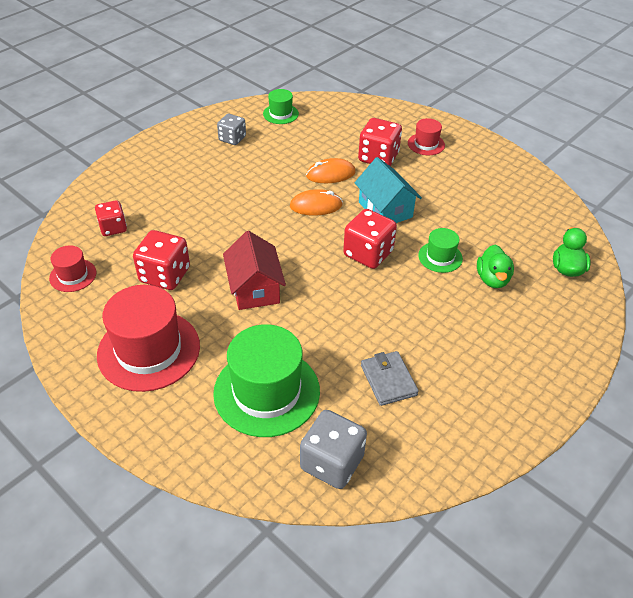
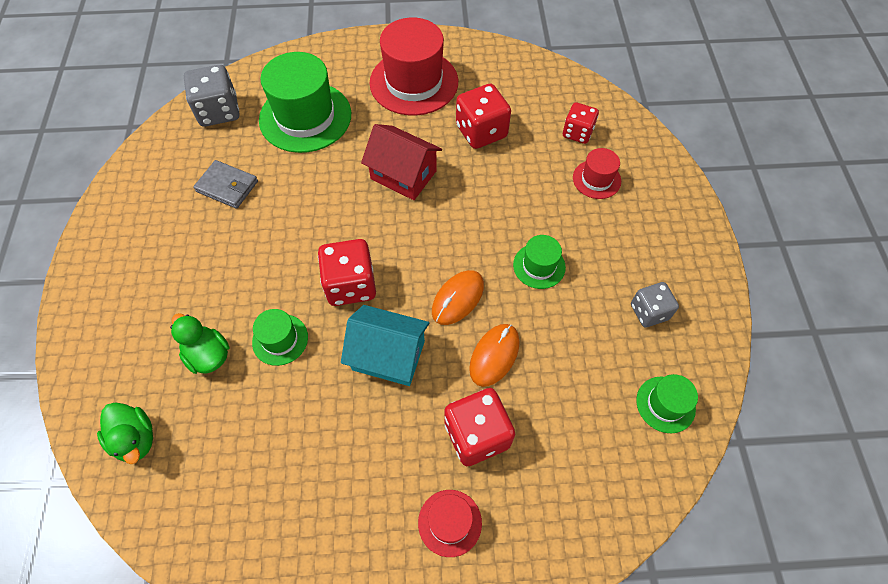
camera: 135 degrees right, 15 degrees up
red hat [49,245,96,292] -> red hat moved to [573,148,621,199]
none -> green hat [513,235,566,289]

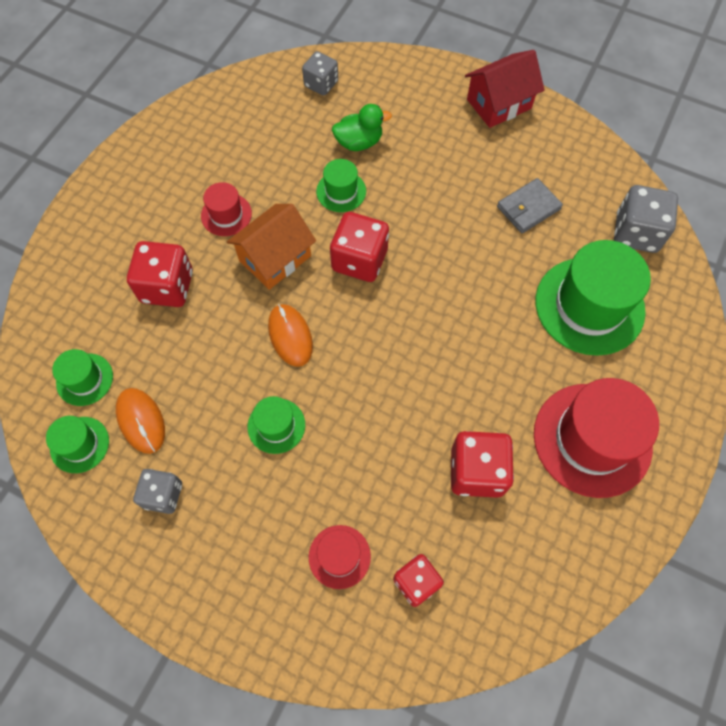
camera: 120 degrees right, 5 degrees up
green duck [97,402,153,464] -> grey dice [302,51,338,95]
turquoise house [341,305,430,386] -> orange house [227,204,316,290]
red house [361,124,442,200] -> red house moved to [465,50,545,128]
red hat [418,490,482,557] -> red hat moved to [201,182,252,236]
orange mouse [469,324,519,387] -> orange mouse moved to [116,388,165,454]
none -> green hat [52,349,113,406]

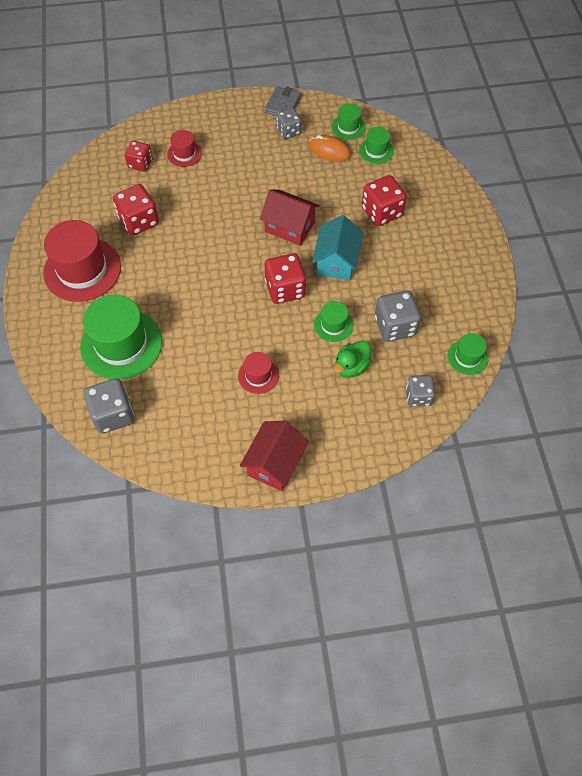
camera: 145 degrees right, 5 degrees down
red hat [201,182,252,236] -> red hat moved to [238,352,279,394]
orange house [227,204,316,290] -> turquoise house [312,215,363,280]
green hat [248,396,305,454] -> green hat moved to [448,333,488,375]
orange mouse [268,304,313,367] -> red house [260,189,320,246]
grey wallet [497,178,563,233] -> grey wallet moved to [265,86,301,116]
none -> grey dice [375,291,421,342]

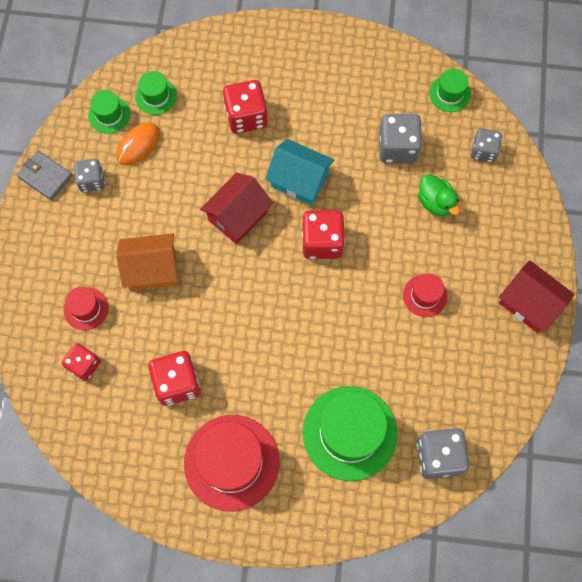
camera: 75 degrees left, 10 degrees up
green hat [314,301,354,342] -> none
none -> orange house [116,233,178,290]

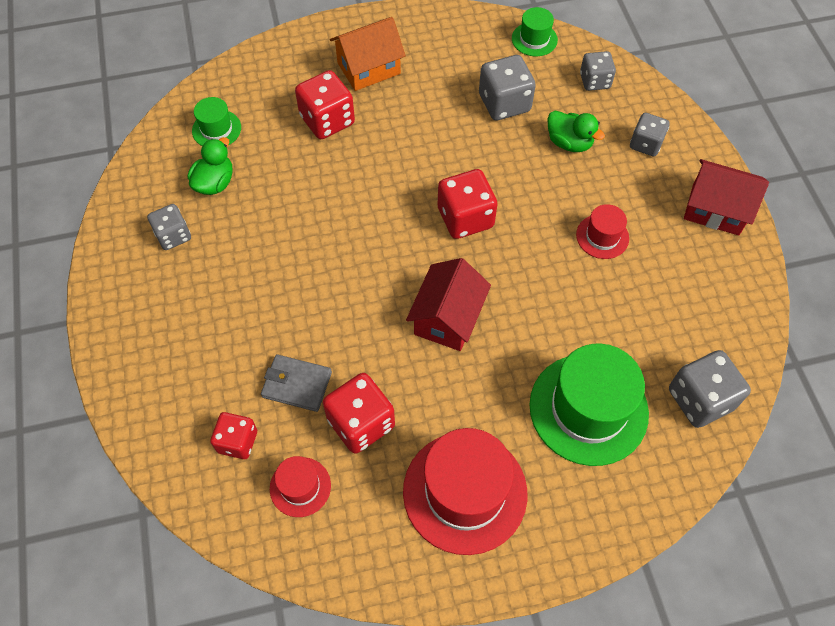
camera: 20 degrees left, 10 degrees down
grey wallet [17,151,73,200] -> grey wallet moved to [261,354,332,412]
red hat [64,287,109,331] -> red hat moved to [270,456,331,517]
green hat [88,90,130,134] -> none
orange mouse [116,123,160,165] -> green duck [188,137,233,195]
orange house [116,233,178,290] -> orange house moved to [330,17,406,91]
red house [200,173,273,244] -> red house moved to [406,258,491,351]
turquoise house [265,139,335,205] -> none
none -> grey dice [630,113,670,156]

